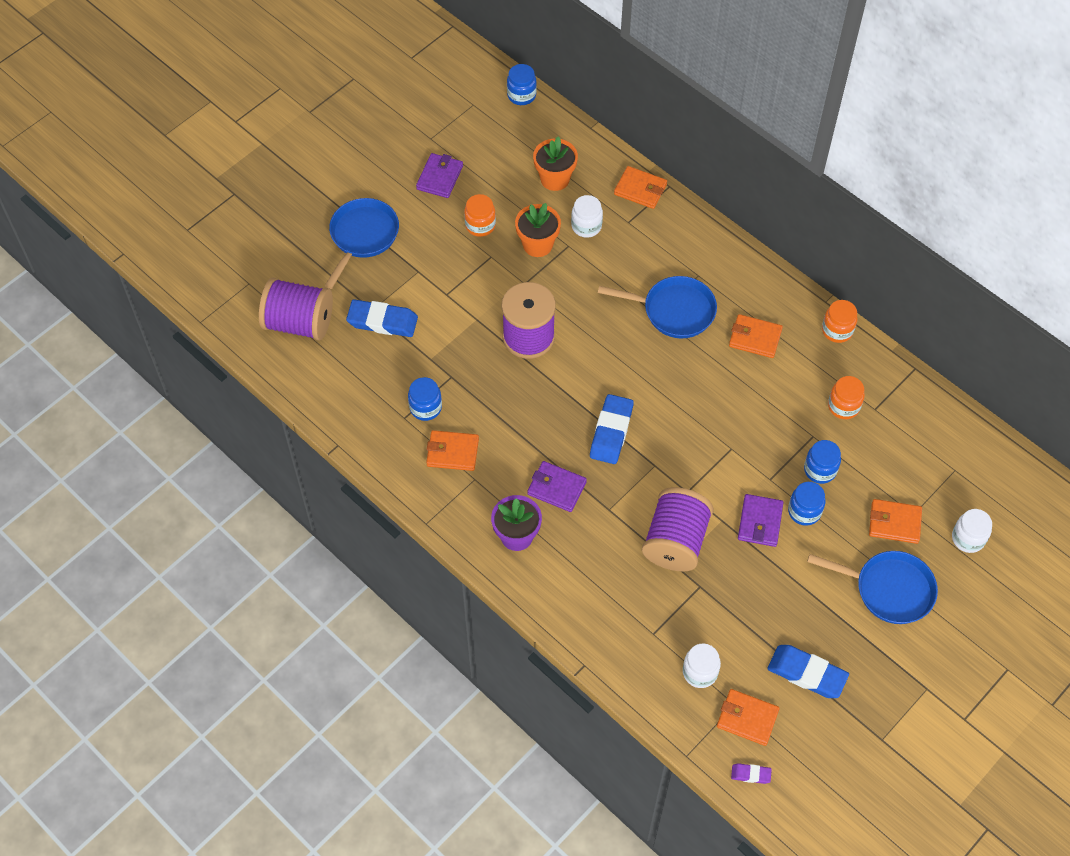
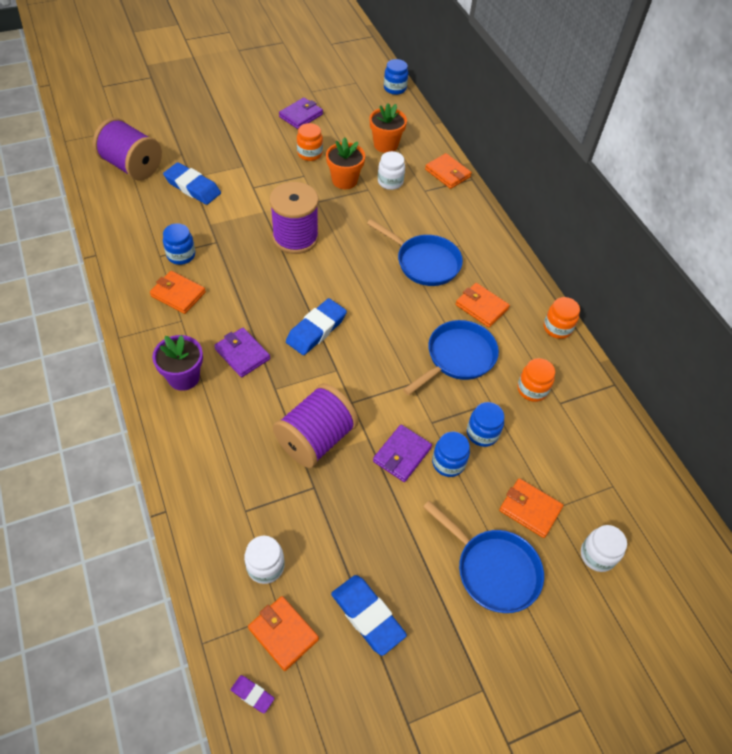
camera: 20 degrees right, 5 degrees down
blue pan [325,198,399,289] -> blue pan moved to [403,320,499,395]

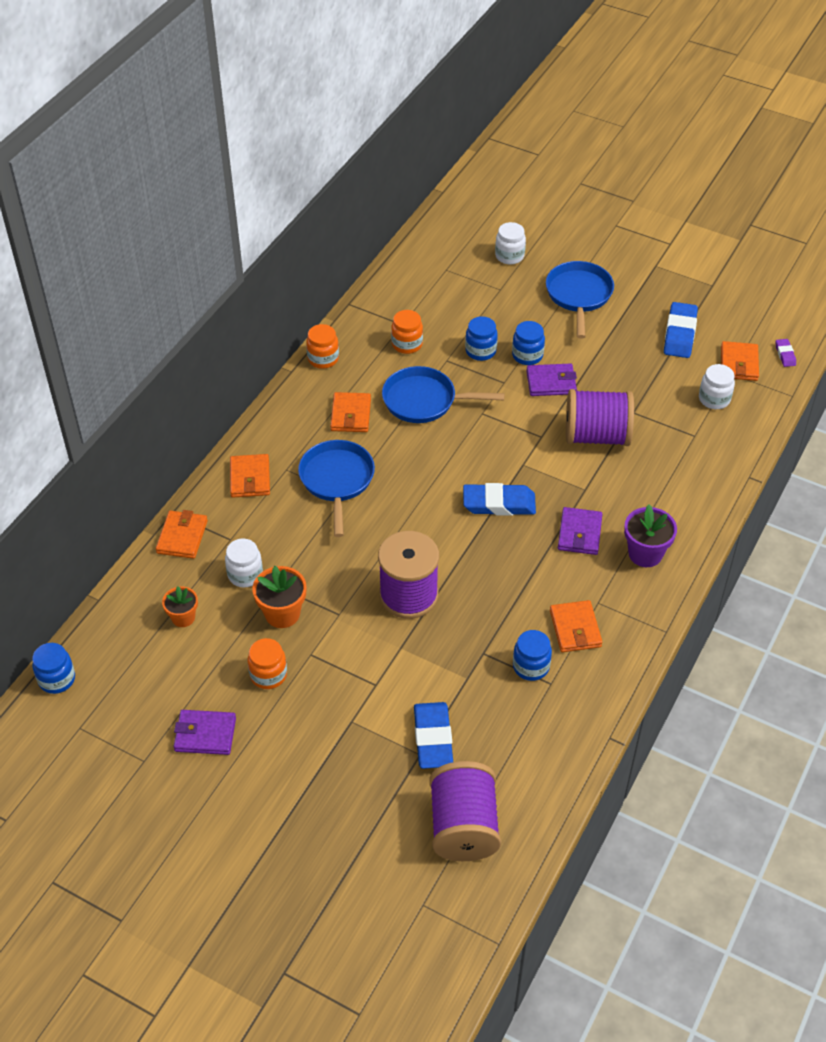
camera: 125 degrees left, 5 degrees down
orange flower pot [370,103,407,153] -> orange flower pot [162,586,198,627], size x0.66
orange wallet [499,478,563,538] -> orange wallet moved to [230,454,270,498]

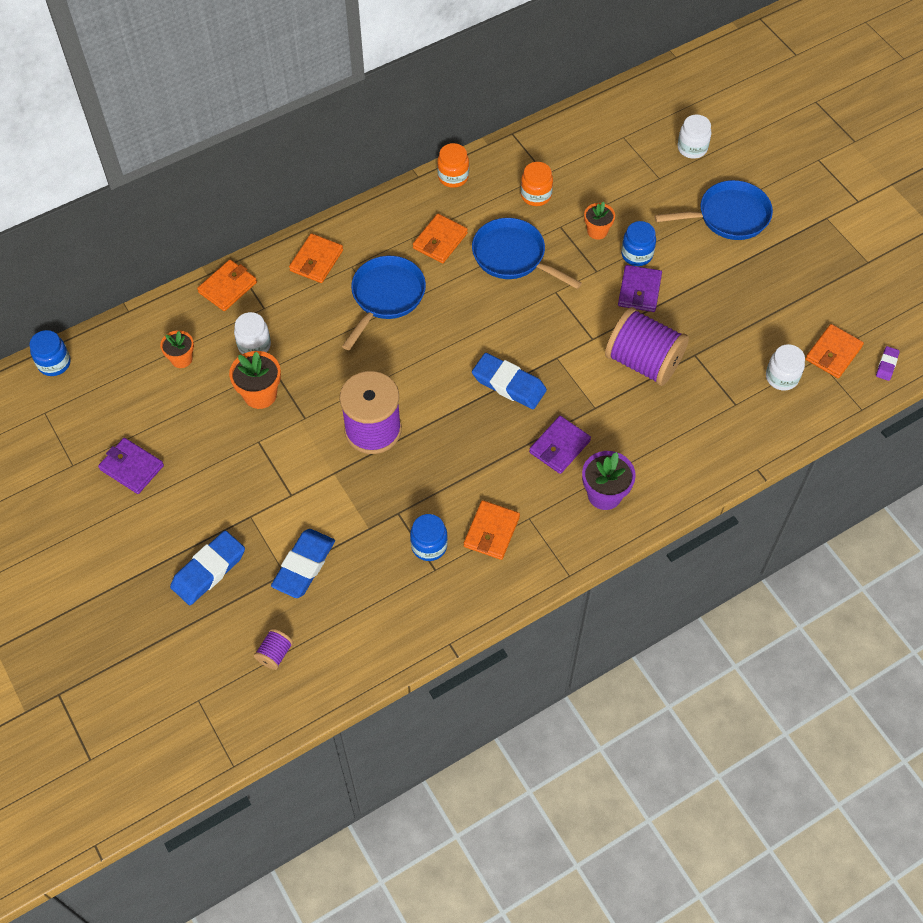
camera: 30 degrees right, 10 degrees up
orange jar [248,638,287,689] -> none
purple spool [429,761,501,861] -> purple spool [254,628,293,670], size x0.44
blue jar [465,316,498,361] -> orange flower pot [584,202,615,240]
purple wallet [526,364,577,396] -> purple wallet turned 75 degrees clockwise [618,265,662,312]
blue pan [546,261,614,339] -> blue pan turned 45 degrees clockwise [654,180,773,240]
blue eraser [664,302,698,358] -> blue eraser moved to [170,531,245,605]

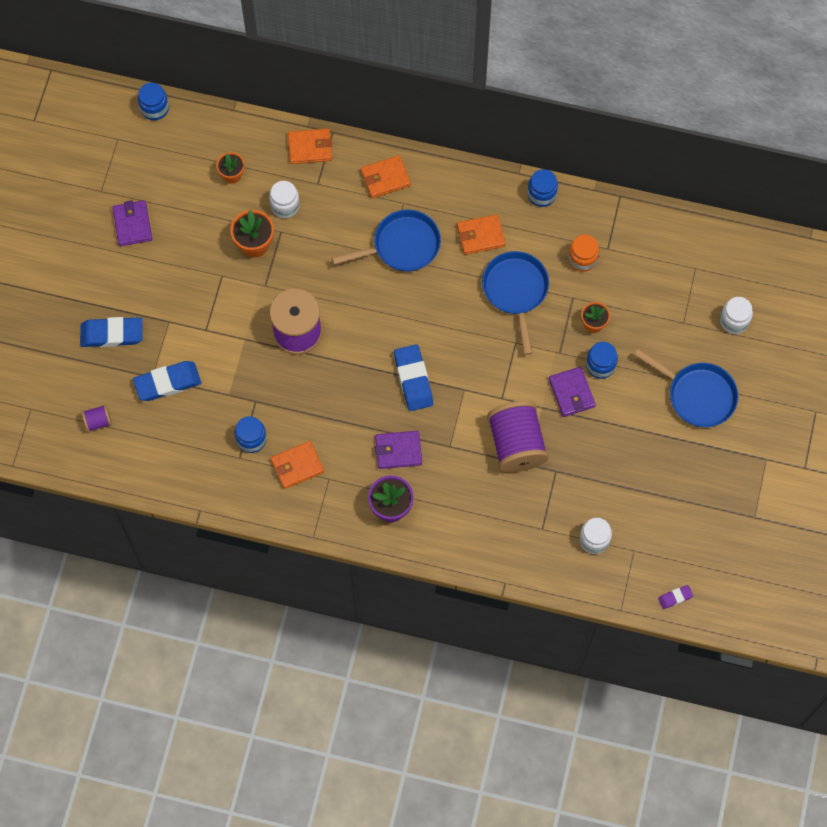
camera: 45 degrees right, 10 degrees up
orange jar [437,143,469,188] -> blue jar [528,169,558,207]
purple wallet [618,265,662,312] -> purple wallet turned 75 degrees counterclockwise [549,367,596,417]
orange wallet [805,324,864,378] -> none

